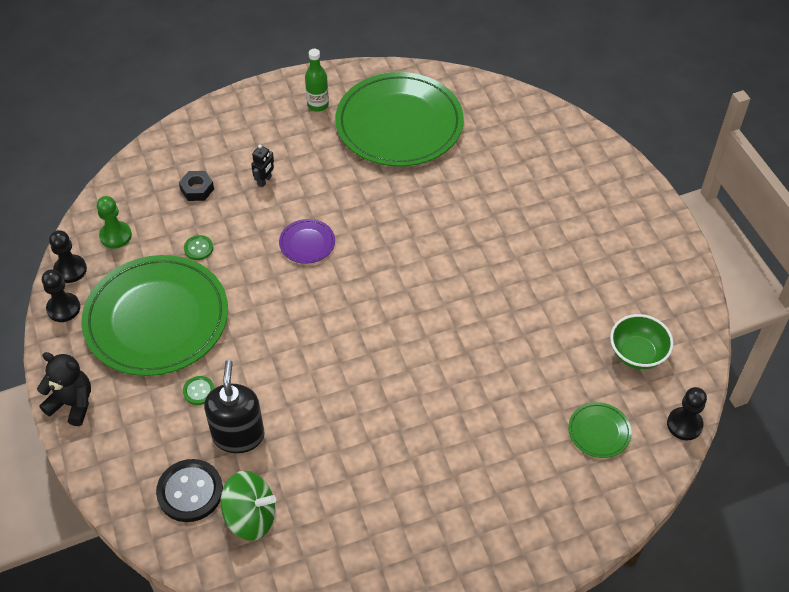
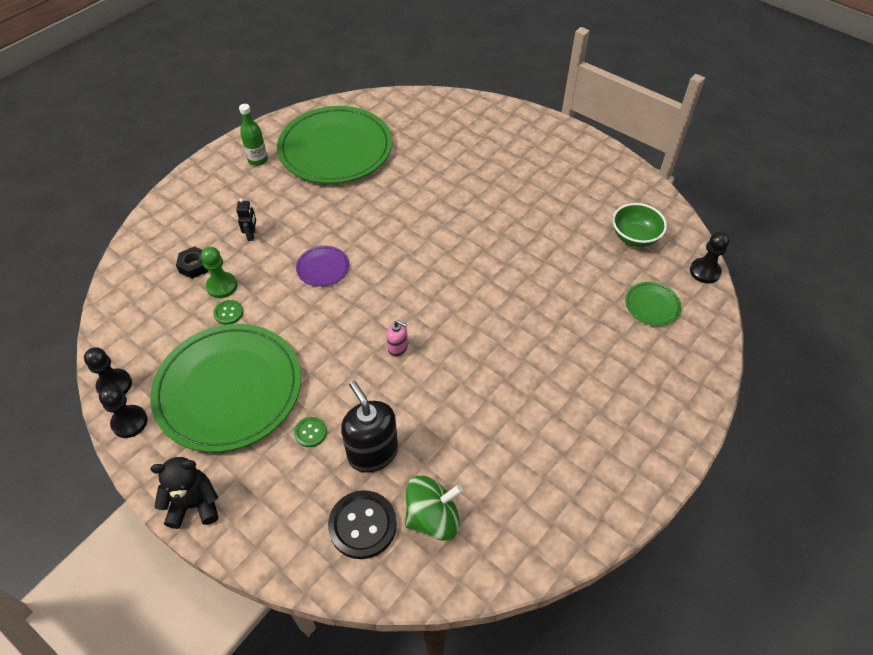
camera: 30 degrees left, 0 degrees up
green pawn [97,196,132,248] -> green pawn moved to [201,247,238,298]
none -> pink soap dispenser [386,320,408,357]

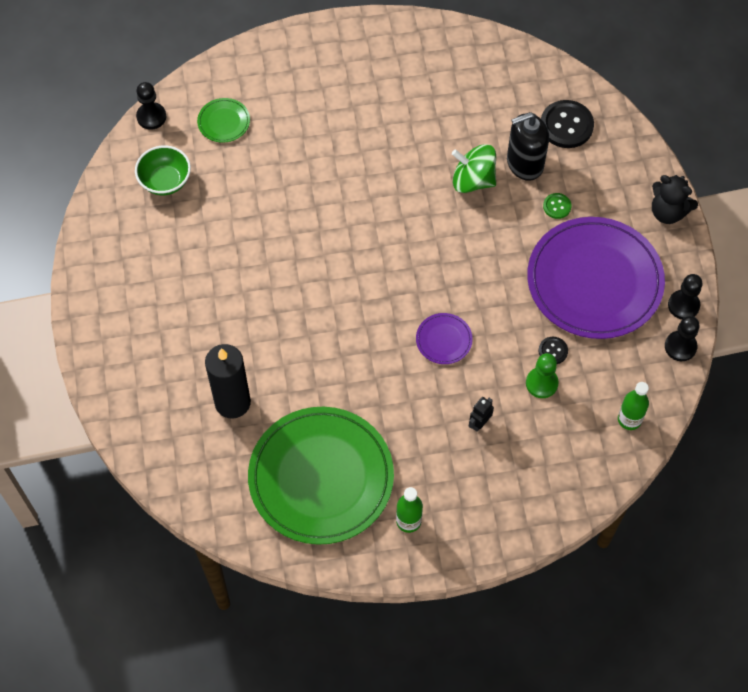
camera: 140 degrees left, 10 degrees up
green plate [150,324,301,452] -> purple plate [527,217,665,339]
black nut [176,246,208,279] -> none
green button [213,300,243,325] -> black button [538,337,568,364]
black soap dispenser [341,381,398,473] -> black soap dispenser turned 60 degrees clockwise [507,112,549,181]
pink soap dispenser [386,320,408,357] -> none
green spinning top [405,476,463,541] -> green spinning top moved to [452,144,496,193]
none -> black candle [205,344,251,419]
none -> green bottle [618,382,649,430]

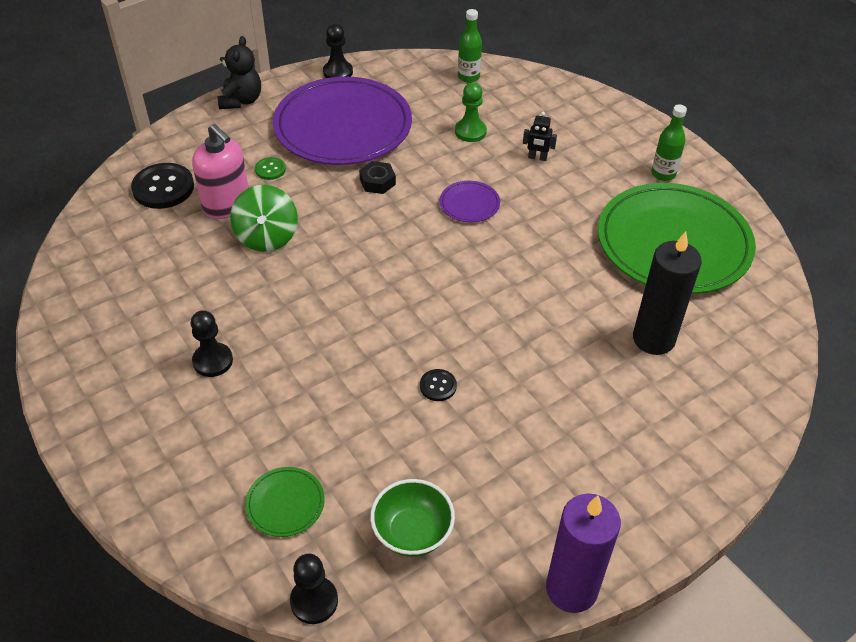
camera: 115 degrees left, 15 degrees down
black soap dispenser [507,112,549,181] -> pink soap dispenser [192,124,249,219]
black button [538,337,568,364] -> black button moved to [420,369,457,401]
black pawn [665,316,700,361] -> black pawn moved to [191,310,233,377]
none -> black nut [359,161,396,194]
none -> purple candle [546,493,621,613]

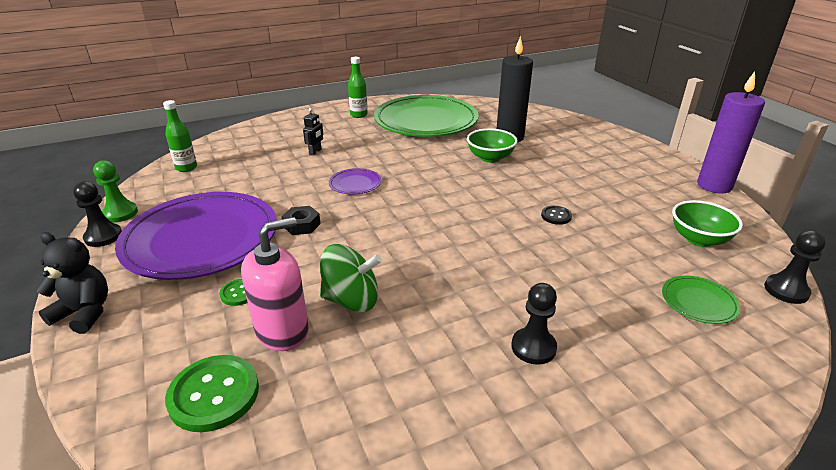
camera: 80 degrees left, 15 degrees down
black button [131,163,194,209] -> green button [165,355,259,432]
green pawn [455,82,487,142] -> green pawn moved to [93,160,138,222]
none -> green bowl [467,128,518,163]

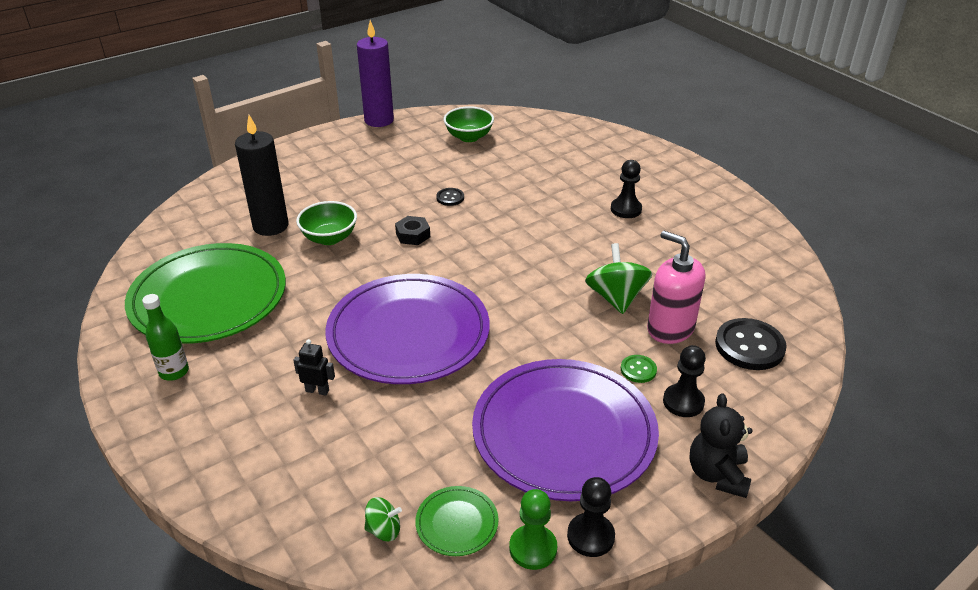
camera: 100 degrees left, 5 degrees up
green bottle [163,100,197,172] -> green spinning top [364,497,402,541]
green button [165,355,259,432] -> black button [715,318,787,370]
black nut [282,206,321,235] -> black nut moved to [395,216,430,245]
purple plate [329,168,381,194] -> purple plate [325,274,490,384], size x2.46
green plate [662,276,740,324] -> green plate moved to [415,486,499,556]
black pawn [764,230,826,304] -> black pawn moved to [663,345,706,417]

